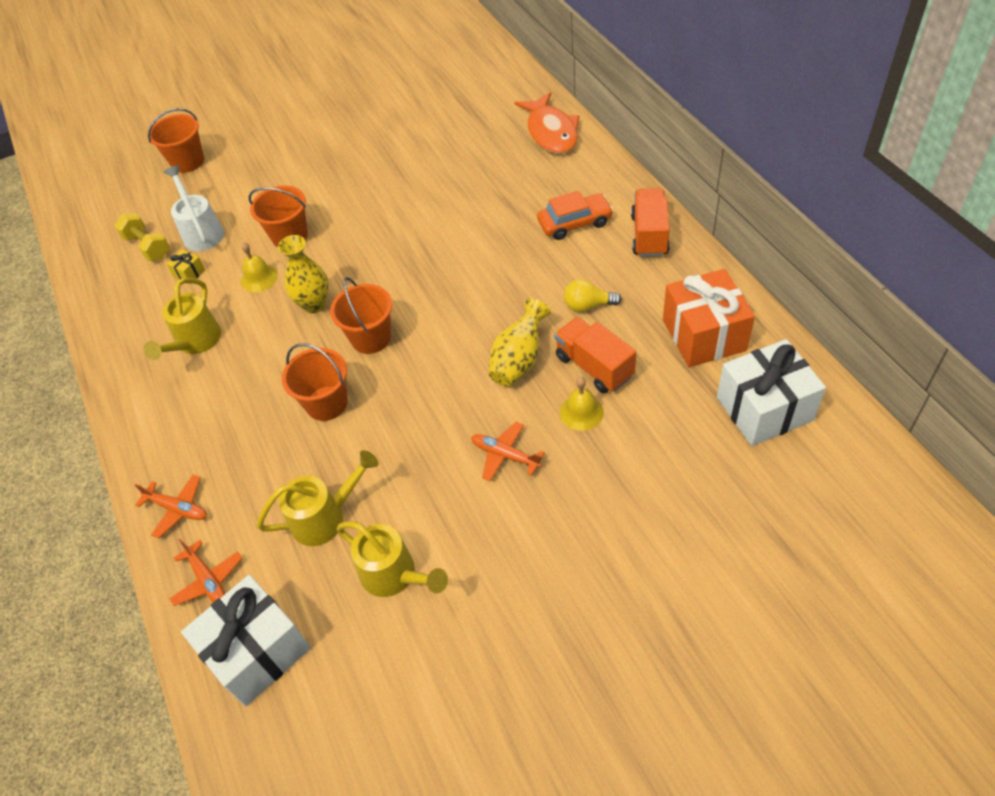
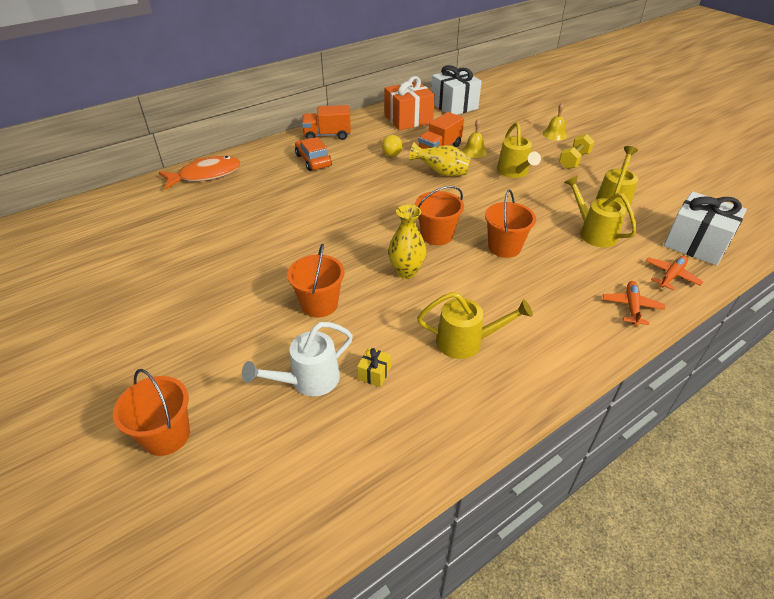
camera: 105 degrees left, 10 degrees down
yellow dumbbell [114,213,170,261] -> yellow dumbbell moved to [559,134,594,169]
yellow bell [241,242,278,292] -> yellow bell moved to [542,103,567,140]
orange plane [471,422,545,481] -> yellow watering can [497,122,541,178]

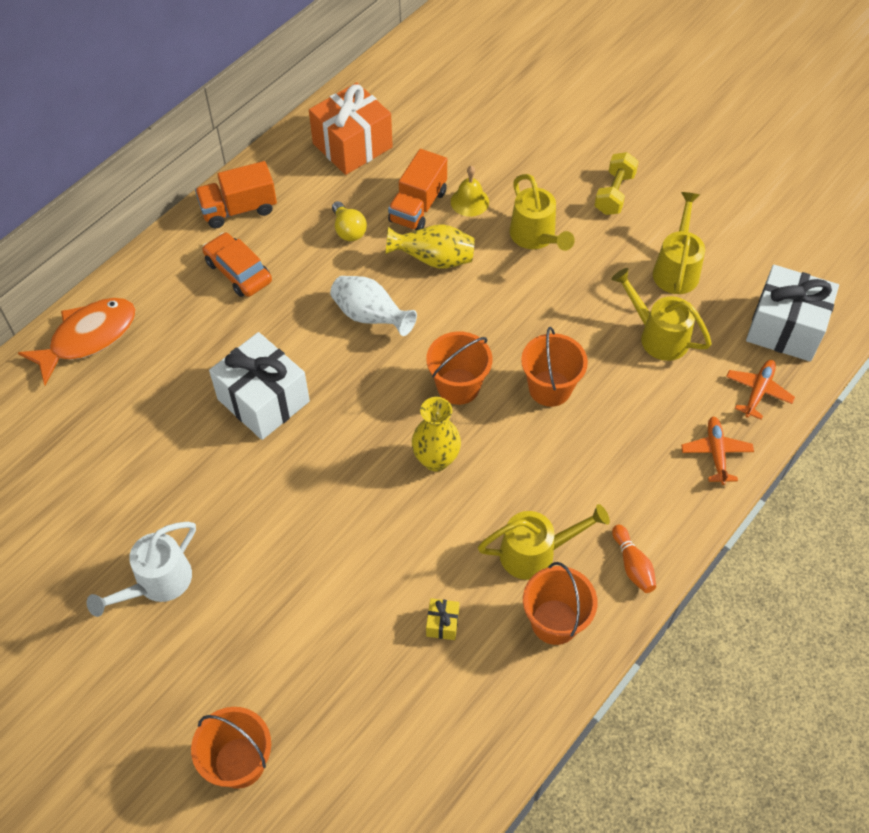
camera: 15 degrees left, 15 degrees up
white watering can [242,322,353,396] -> white watering can moved to [87,522,196,617]
orange bucket [287,244,345,317] -> orange bucket moved to [523,562,598,645]
white gift [431,65,482,115] -> white gift moved to [209,332,310,440]
yellow bell [542,103,567,140] -> none
none -> white vase [330,276,417,336]
none -> orange bowling pin [612,524,656,593]

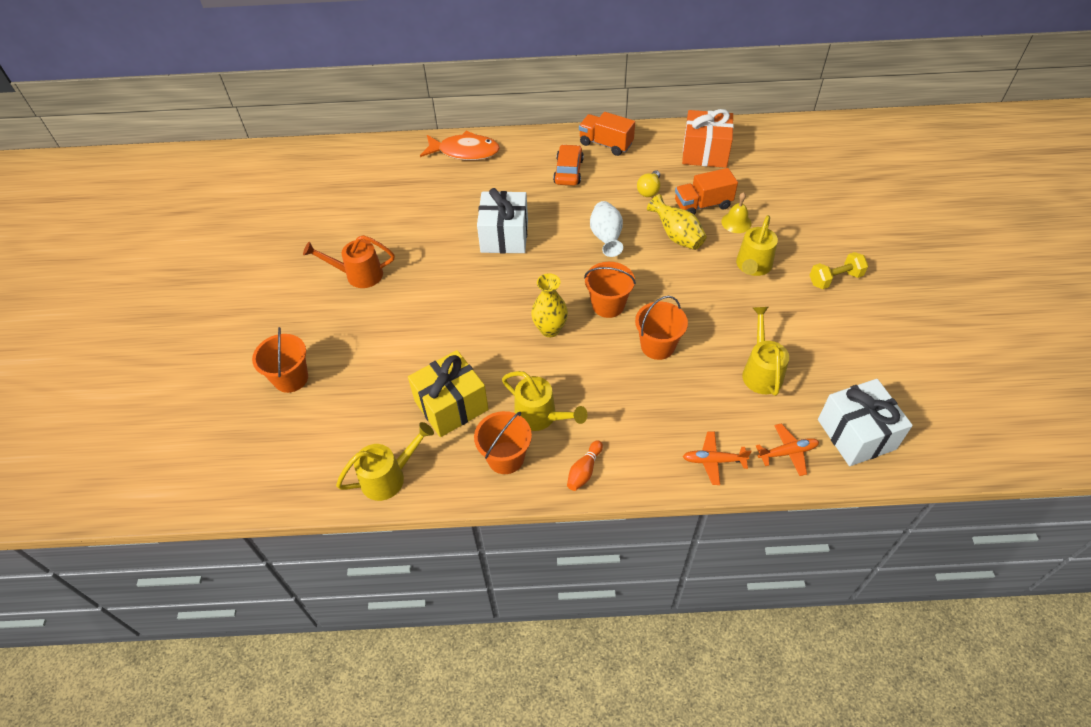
camera: 50 degrees right, 5 degrees down
white watering can [87,522,196,617] -> orange watering can [303,235,395,288]
yellow gift [426,598,459,640] -> yellow gift [408,350,488,437], size x2.44
yellow watering can [653,192,705,294] -> yellow watering can moved to [336,422,434,501]
orange plane [681,417,754,485] -> orange plane turned 135 degrees counterclockwise [683,431,752,485]

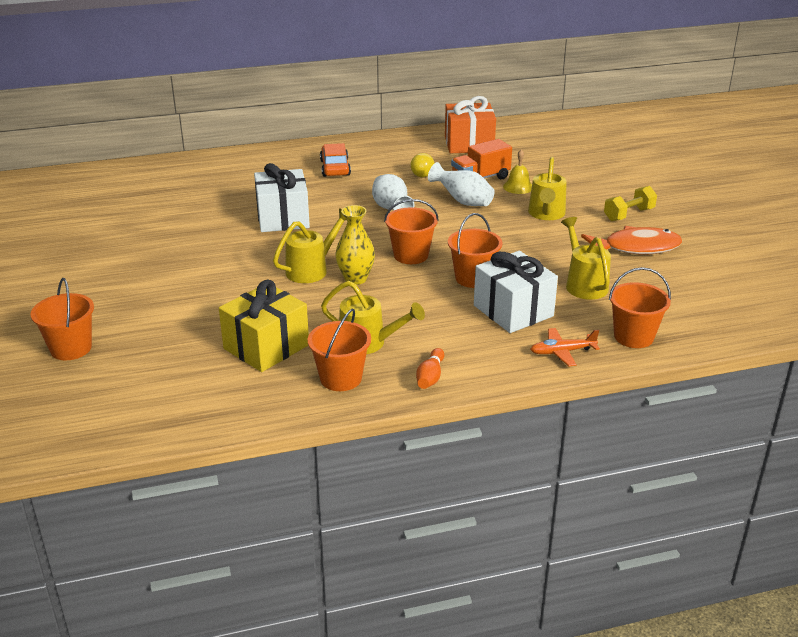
camera: 15 degrees left, 20 degrees down
orange watering can [303,235,395,288] -> none
yellow watering can [336,422,434,501] -> yellow watering can moved to [273,208,346,283]
orange fish [420,131,500,160] -> orange fish moved to [581,226,682,254]
orange truck [579,112,635,156] -> none
yellow vase [647,194,707,250] -> white vase [428,162,495,206]
orange plane [756,423,819,476] -> orange bucket [609,267,671,348]
white gift [818,379,913,466] -> white gift moved to [474,251,558,333]

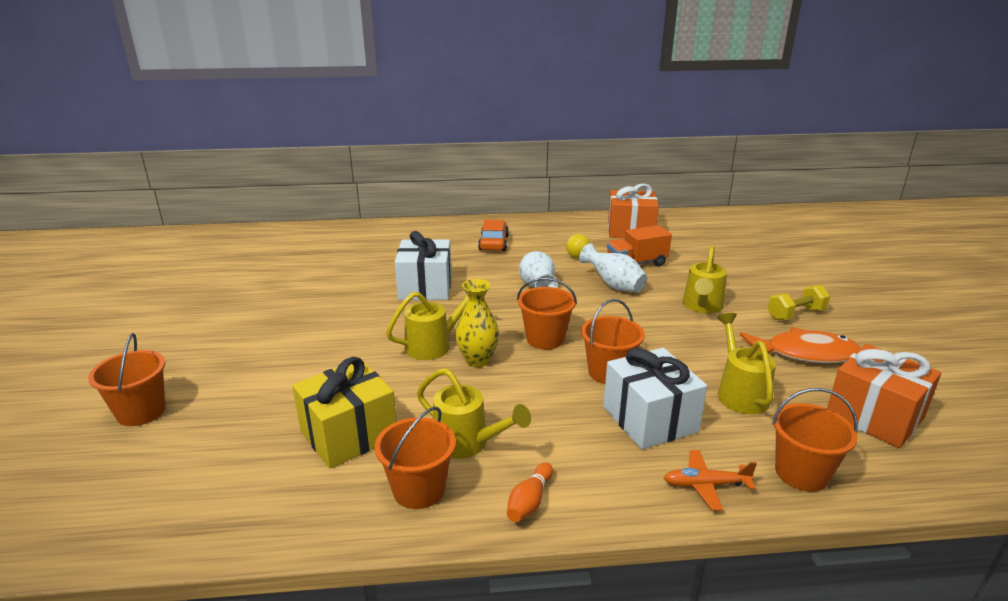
camera: 10 degrees right, 5 degrees down
yellow bell [503,150,532,194] -> none
none -> orange gift [827,344,941,448]

